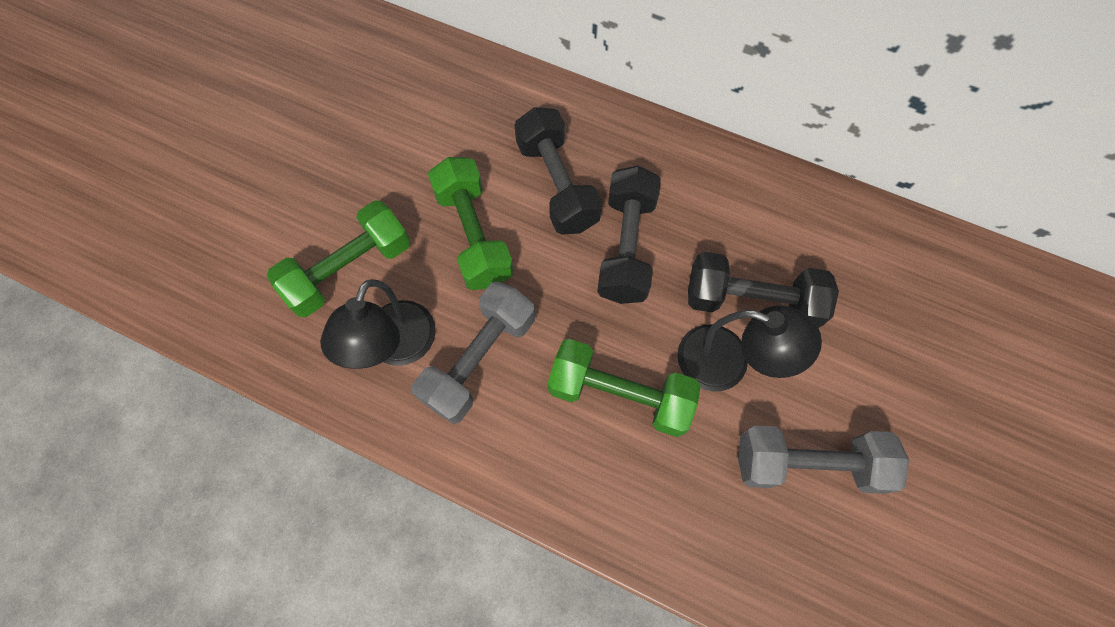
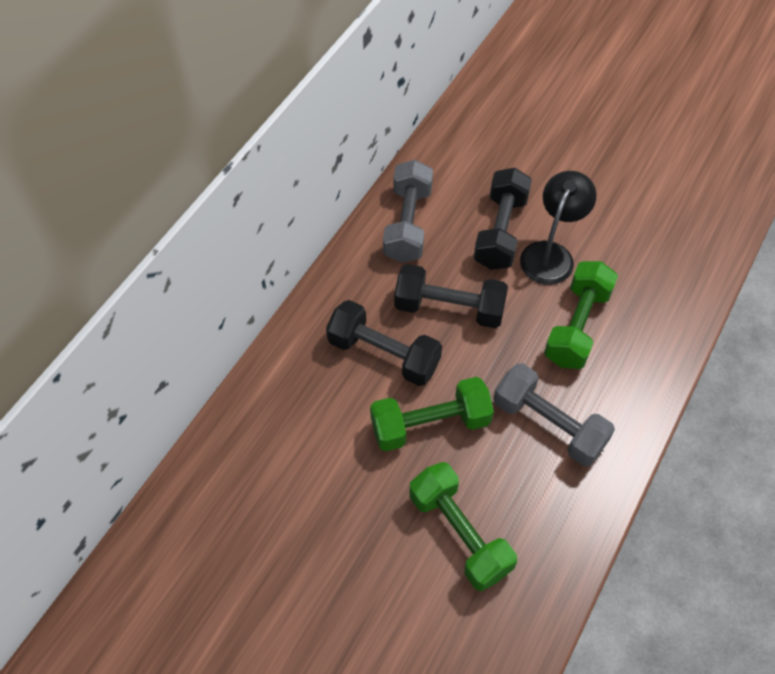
camera: 85 degrees left, 10 degrees down
black lamp [320,279,436,369] -> none
black dumbbell [514,107,603,235] -> black dumbbell turned 45 degrees clockwise [326,300,442,386]
grey dumbbell [738,426,909,494] -> grey dumbbell moved to [383,160,433,263]

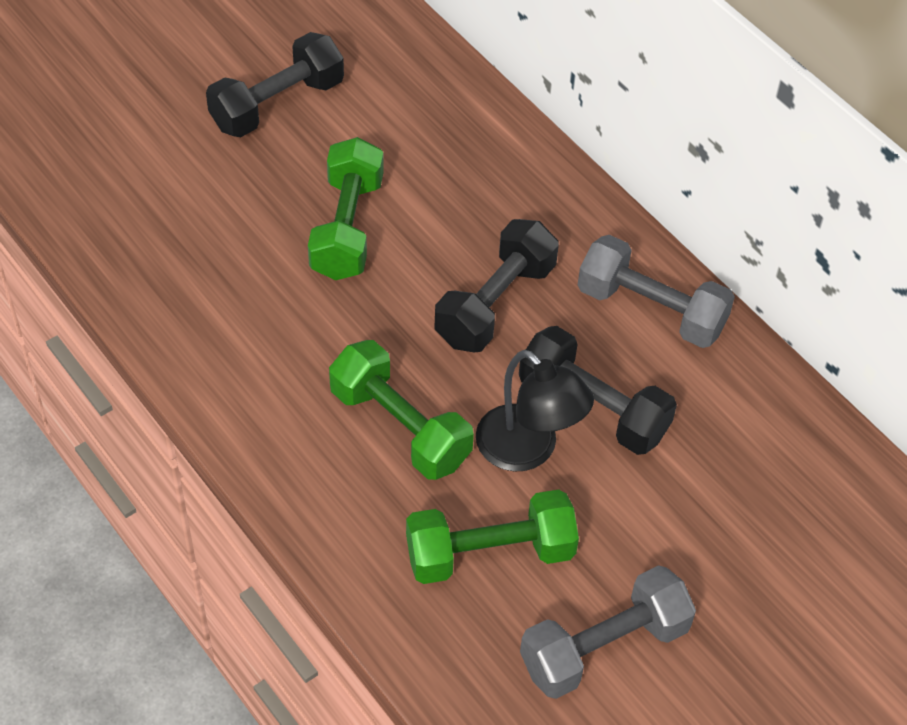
camera: 110 degrees right, 5 degrees down
black dumbbell [326,300,442,386] -> black dumbbell moved to [206,32,344,137]
green dumbbell [410,462,517,591] -> green dumbbell moved to [406,489,579,584]
grey dumbbell [493,363,615,466] -> grey dumbbell moved to [520,565,696,699]

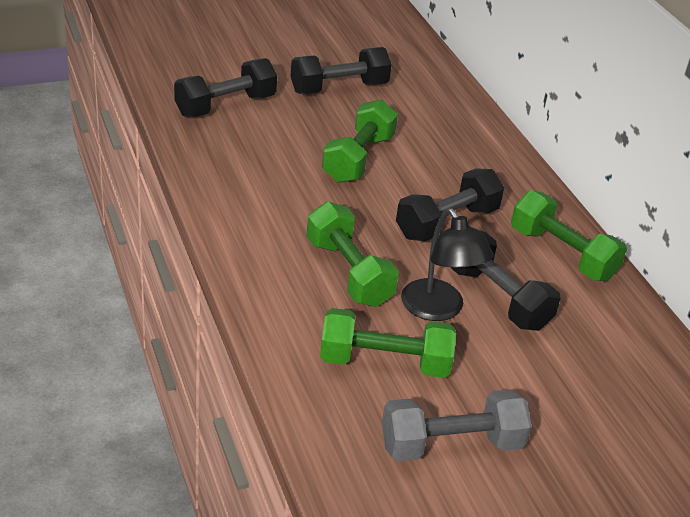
camera: 15 degrees right, 15 degrees down
grey dumbbell [578,235,735,348] -> green dumbbell [511,190,627,281]
none -> black dumbbell [174,58,277,117]

